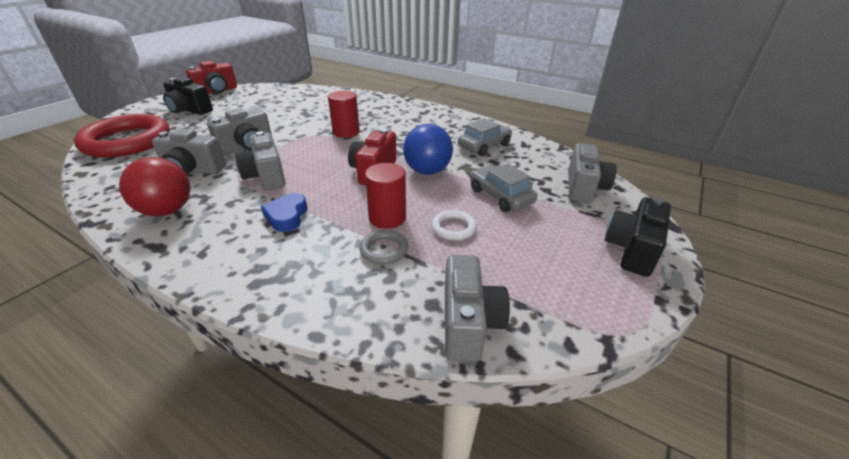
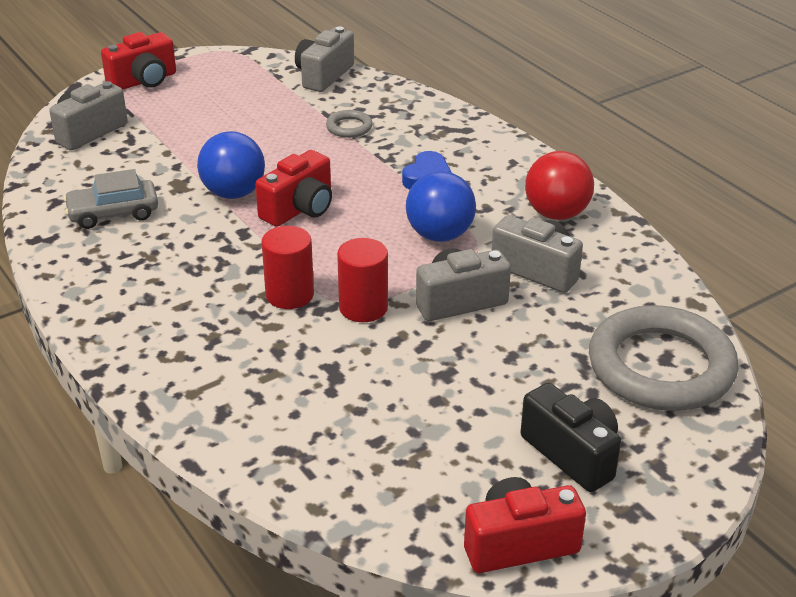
camera: 155 degrees left, 0 degrees up
red ring [74,114,170,158] -> grey ring [589,305,739,411]
grey camera [235,131,286,190] -> blue ball [406,171,476,242]
red cylinder [365,163,406,229] -> red cylinder moved to [337,238,388,322]
white ring [432,210,477,241] -> none
grey car [470,164,537,212] -> none
black camera [605,197,671,277] -> red camera [101,32,176,90]

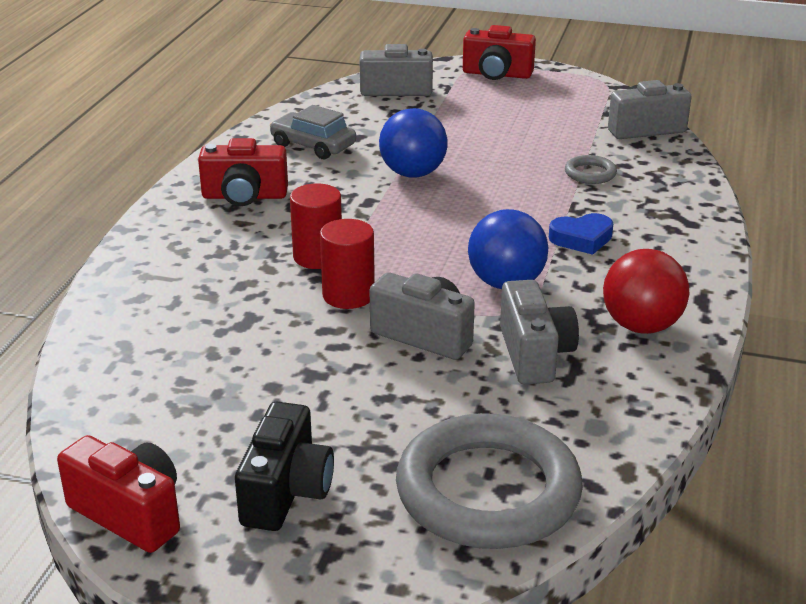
camera: 50 degrees right, 5 degrees down
red camera [255,150,332,227] -> red camera moved to [198,138,288,206]

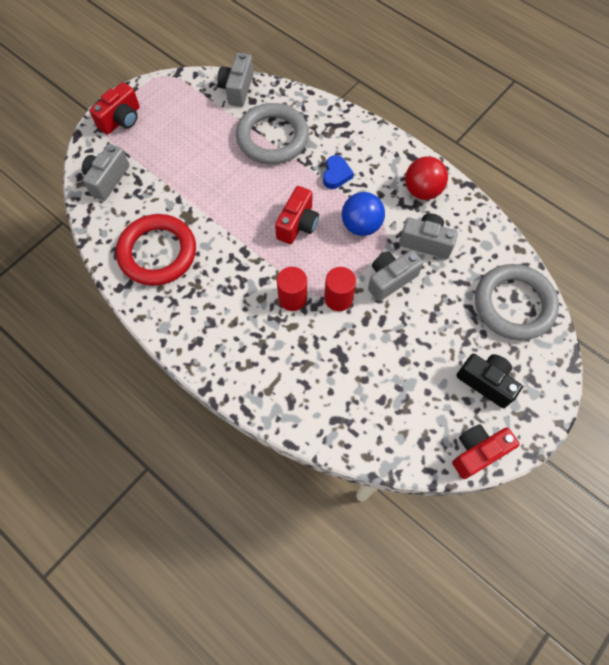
camera: 65 degrees left, 35 degrees up
red camera [198,138,288,206] -> red camera moved to [275,186,319,244]
grey car [270,105,356,159] -> red ring [116,214,196,286]
blue ball [379,108,448,178] -> none
grey ring [565,155,617,184] -> grey ring [236,103,309,164], size x2.41

